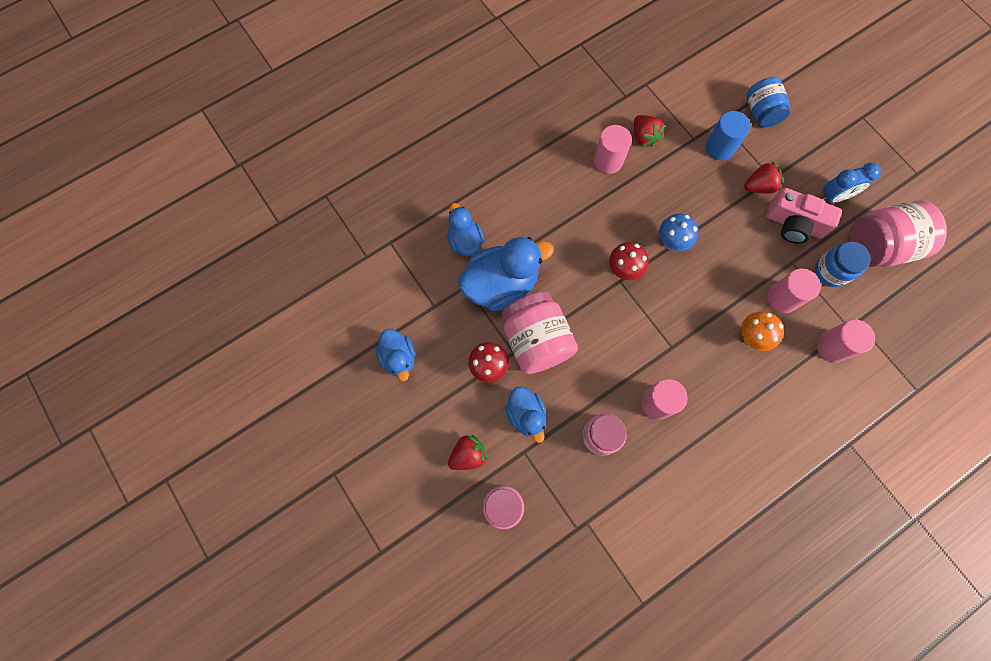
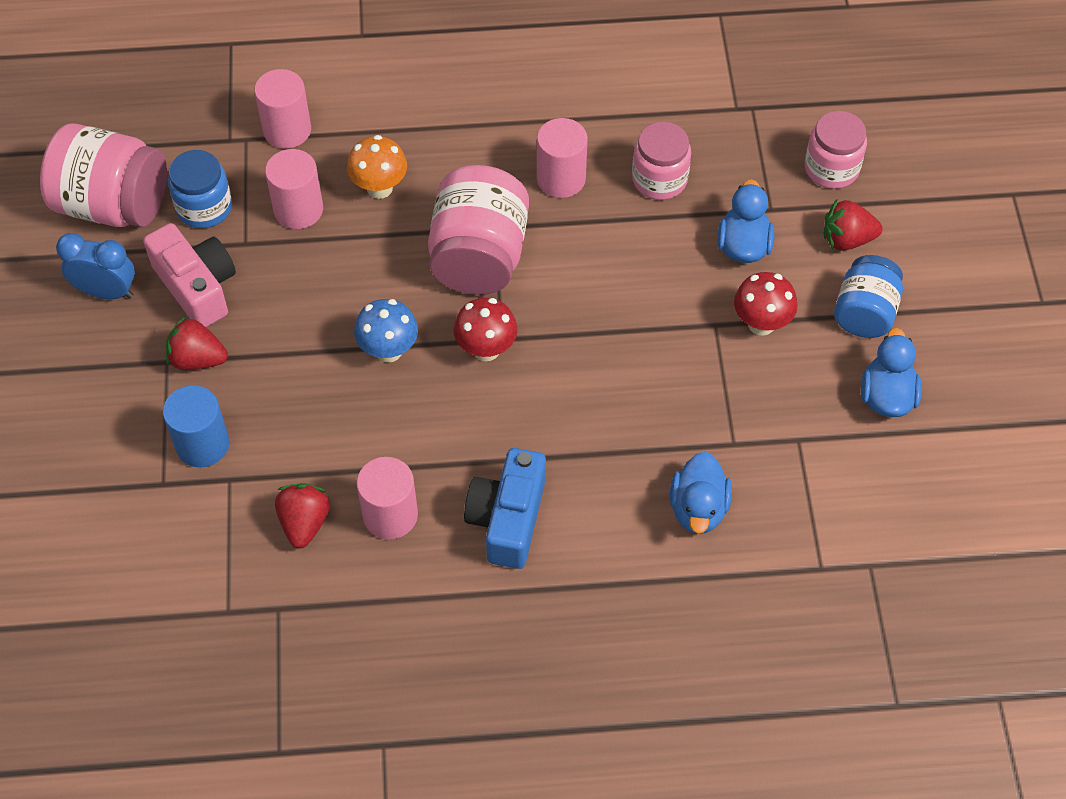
camera: 150 degrees left, 15 degrees down
blue duck [458,237,554,311] -> none
pink jar [502,291,578,374] -> pink jar moved to [428,165,529,295]
blue jar [746,77,790,128] -> blue jar moved to [834,255,903,338]
none -> blue camera [464,448,546,569]

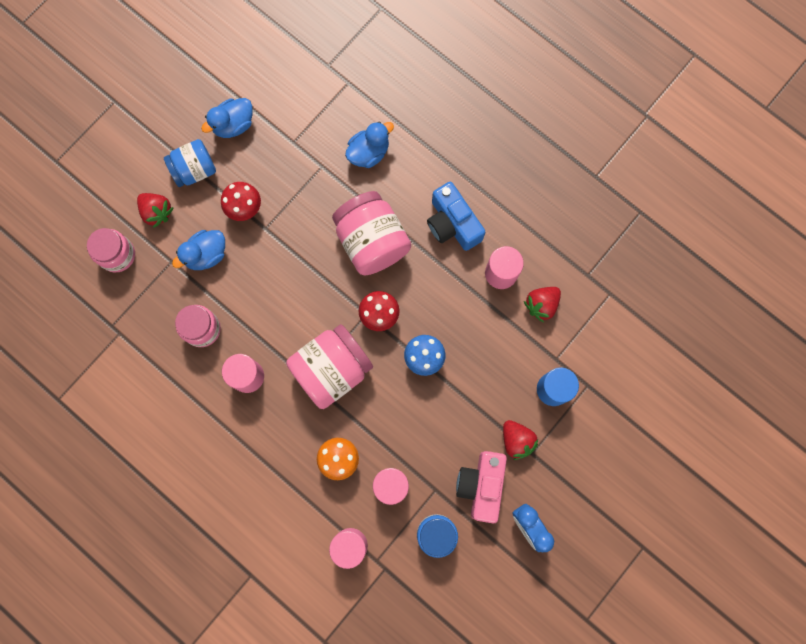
camera: 135 degrees left, 20 degrees up
pink jar [40,123,167,227] -> pink jar moved to [332,191,411,275]
blue camera [464,448,546,569] -> blue camera turned 90 degrees clockwise [427,182,485,251]

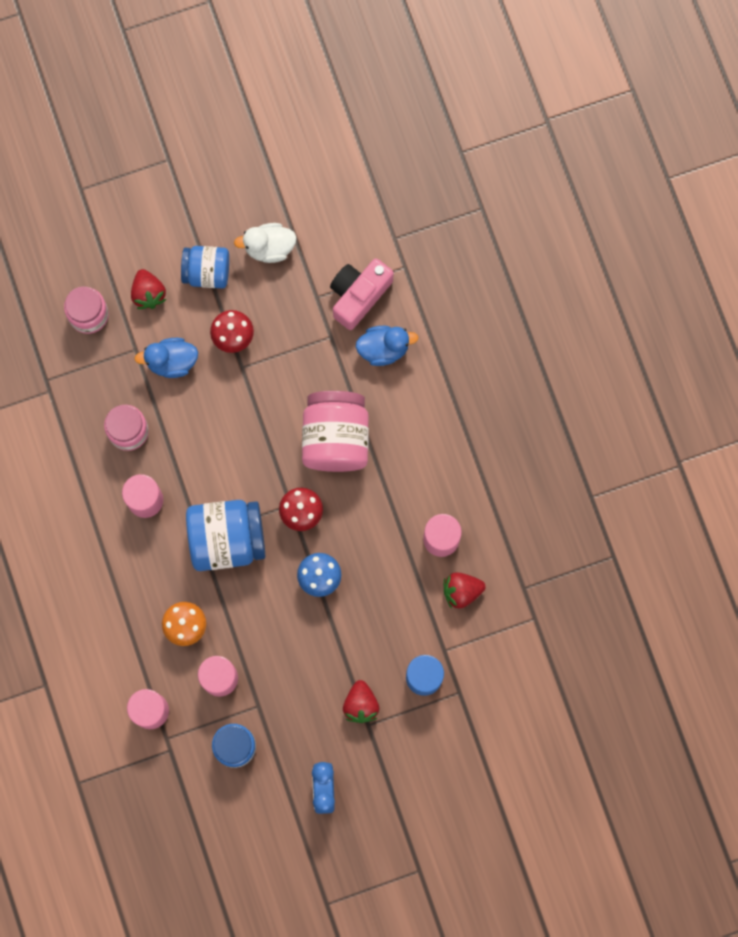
camera: 30 degrees right, 0 degrees up
blue duck [201,98,253,138] -> white duck [234,223,297,263]
pink jar [286,324,373,409] -> blue jar [186,500,265,571]
blue camera [427,182,485,251] -> none
pink camera [456,451,507,523] -> pink camera moved to [330,258,394,330]

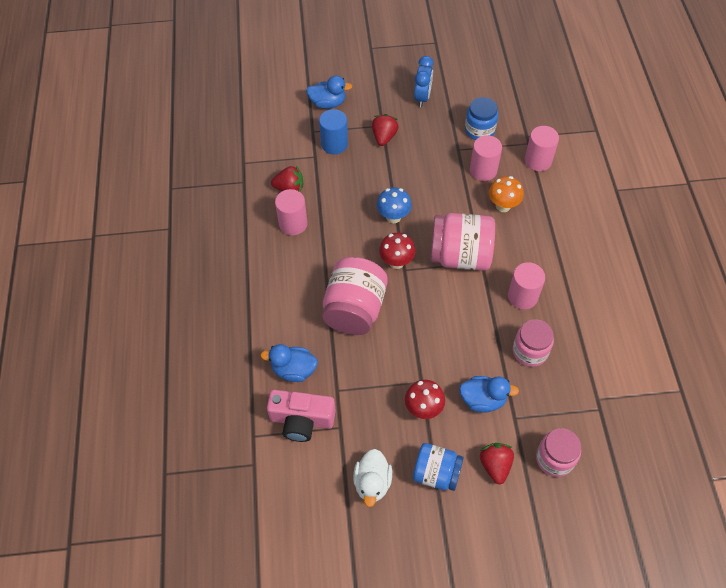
camera: 165 degrees left, 20 degrees down
blue jar [186,500,265,571] -> pink jar [430,213,495,271]
white duck [234,223,297,263] -> white duck turned 90 degrees clockwise [353,449,392,507]
pink camera [330,258,394,330] -> pink camera turned 45 degrees clockwise [267,390,336,442]
none -> blue duck [306,75,353,109]

